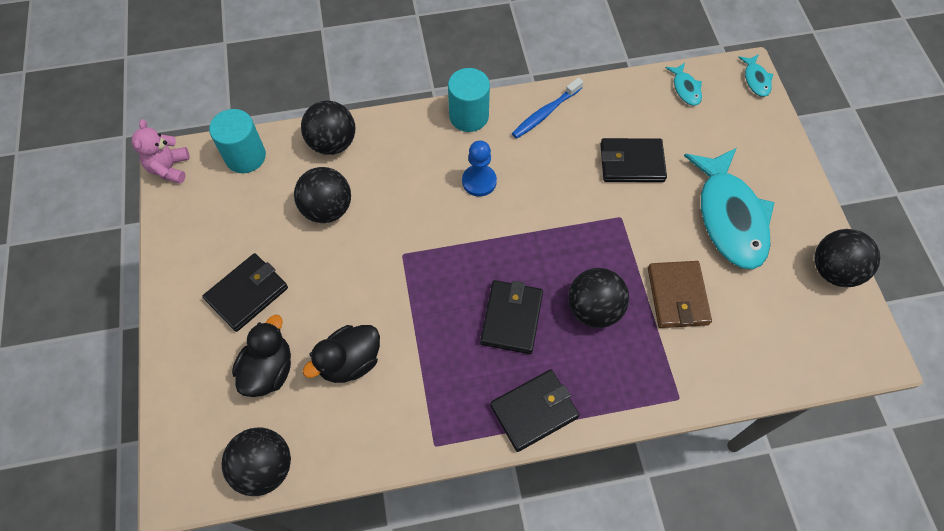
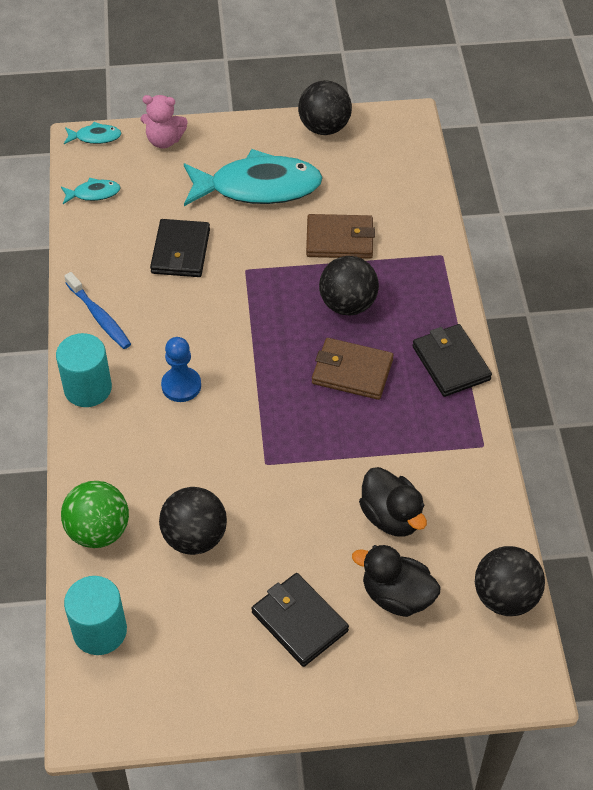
camera: 85 degrees left, 10 degrees down
pink teddy bear [132,119,190,184] -> pink teddy bear moved to [141,95,188,149]
black ball [301,101,355,155] -> green ball [61,481,129,548]
black wallet [480,280,543,354] -> brown wallet [312,338,394,400]

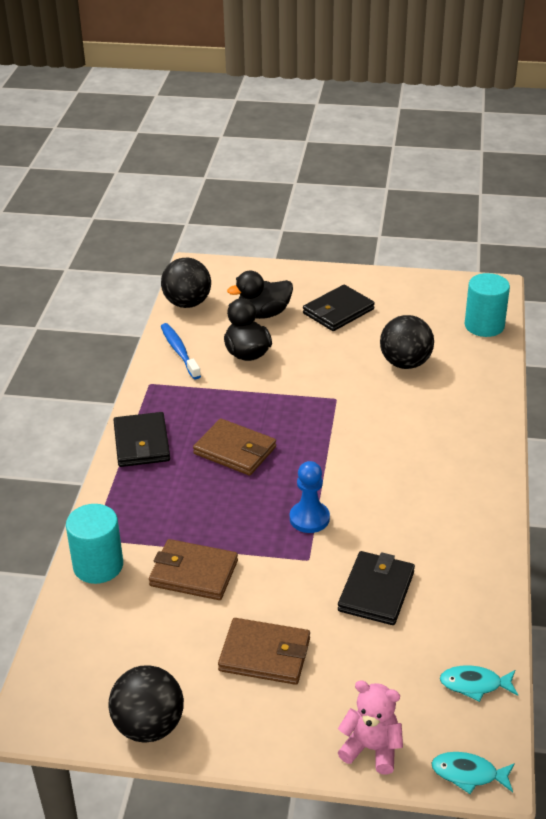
camera: 165 degrees left, 15 degrees down
turquoise cylinder [56,333,112,407] -> turquoise cylinder moved to [66,504,123,584]
green ball [61,481,129,548] -> none
blue toothbrush [64,272,131,349] -> blue toothbrush moved to [161,323,201,379]
blue pawn [161,337,201,402] -> blue pawn moved to [290,461,330,533]
turquoise fish [184,149,323,206] -> brown wallet [218,618,310,685]
black wallet [252,573,349,667] -> black wallet turned 75 degrees clockwise [303,285,375,331]
black ball [319,256,379,316] -> none
black duck [352,545,441,617] -> black duck turned 120 degrees clockwise [227,271,293,319]

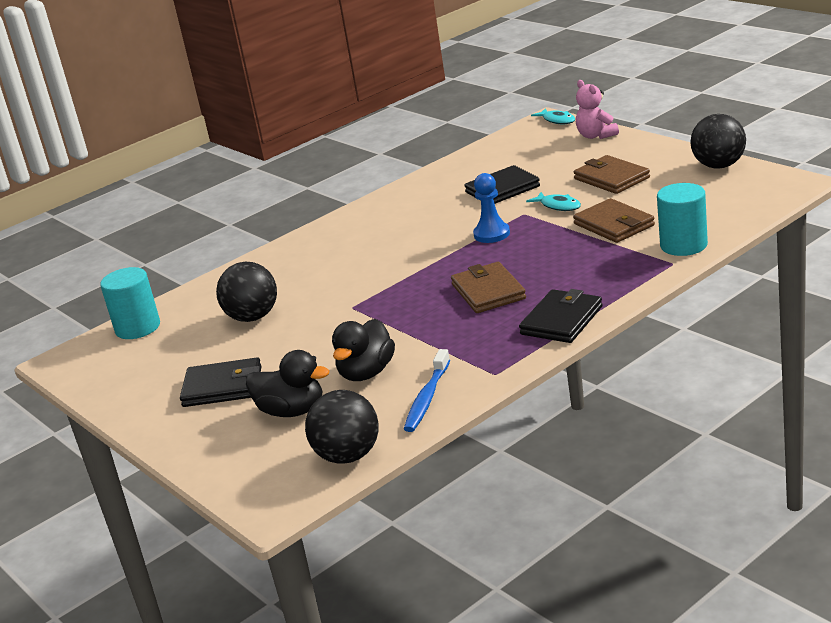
camera: 135 degrees left, 10 degrees down
turquoise fish [440,665,518,702] -> turquoise fish moved to [526,192,581,211]

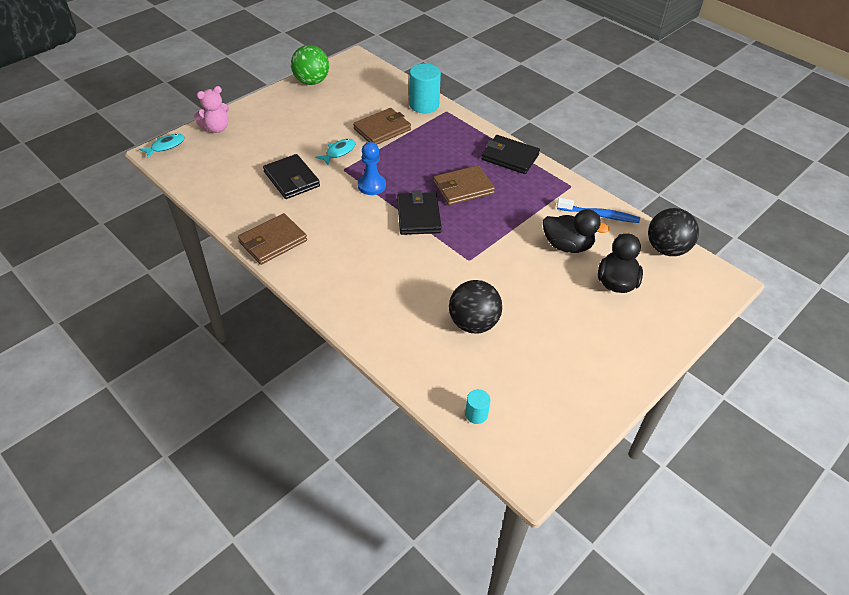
camera: 100 degrees left, 20 degrees up
turquoise cylinder [100,267,160,339] -> turquoise cylinder [465,389,490,424], size x0.51
black wallet [180,357,262,407] -> black wallet moved to [397,190,442,235]
brown wallet [574,155,650,194] -> brown wallet moved to [238,213,307,265]
black ball [690,114,746,169] -> green ball [291,45,329,85]

